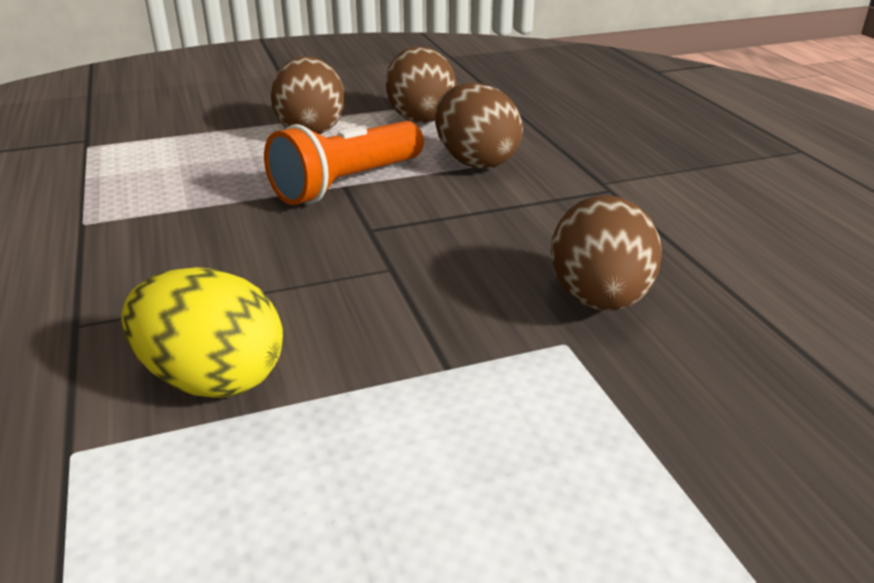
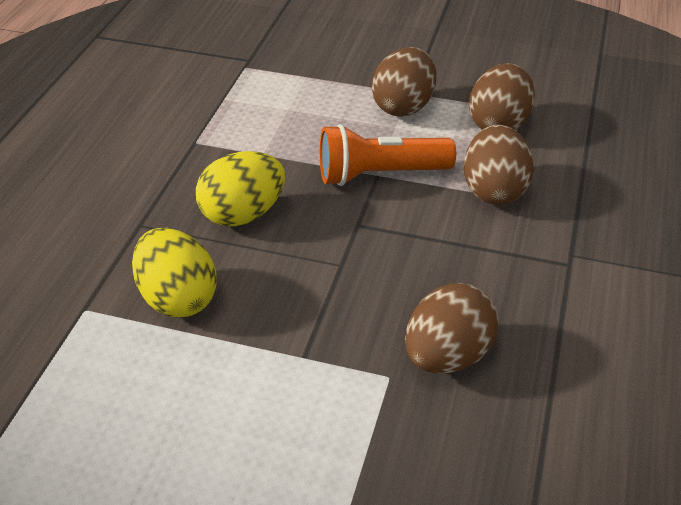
camera: 35 degrees right, 10 degrees up
none -> yellow egg [196,151,285,226]

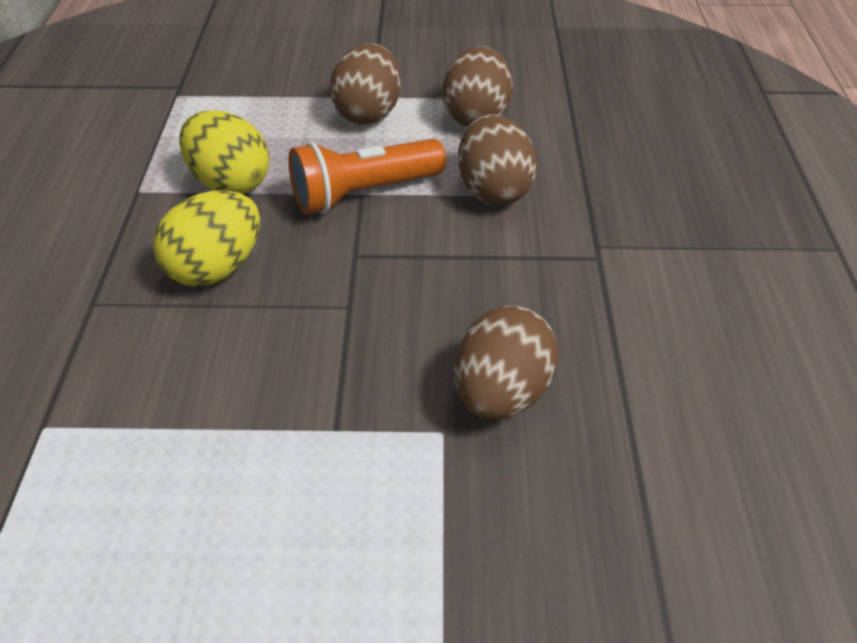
camera: 15 degrees left, 5 degrees up
yellow egg [132,228,217,318] -> yellow egg moved to [179,110,269,194]

